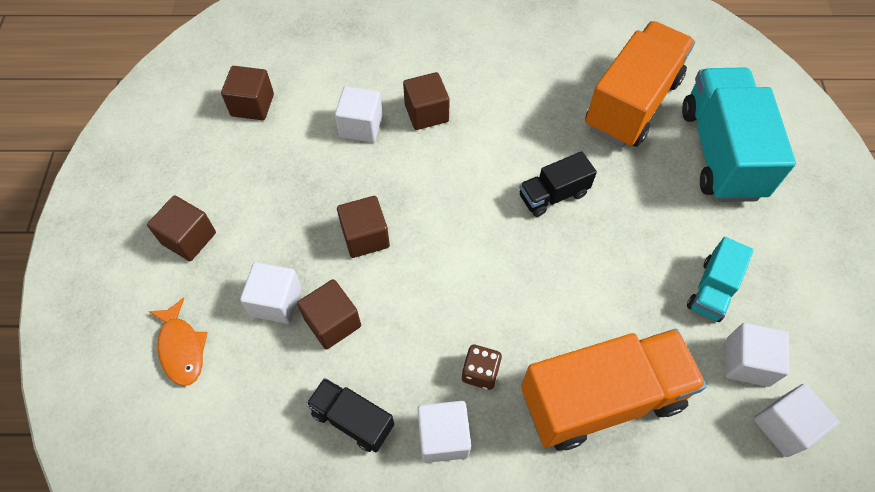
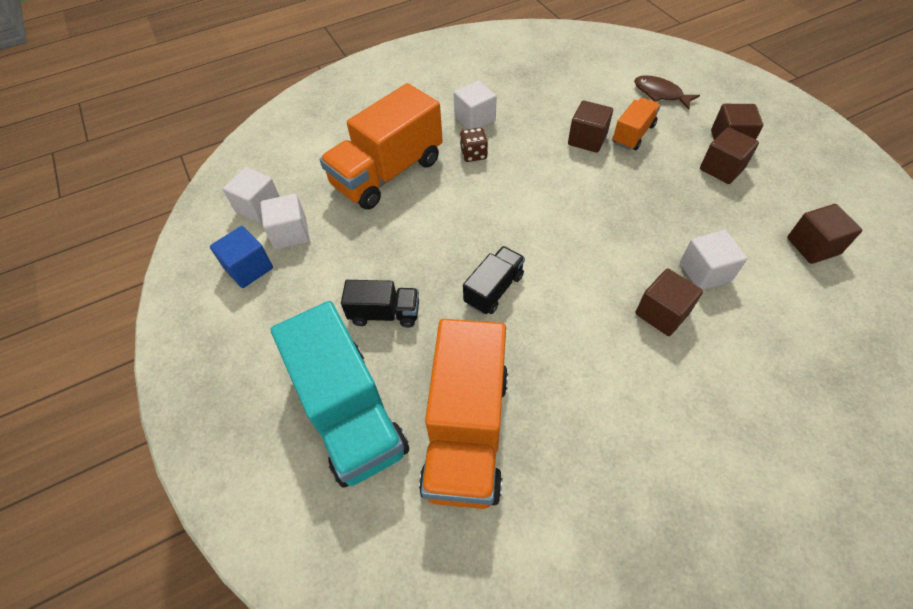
camera: 155 degrees right, 5 degrees down
orange fish [148,297,208,386] -> brown fish [634,75,700,110]
white cube [240,262,302,324] -> orange truck [613,98,661,150]
black truck [306,378,394,452] -> black truck moved to [341,280,419,328]
brown cube [337,196,390,258] -> brown cube moved to [700,127,759,184]
turquoise truck [687,237,754,322] -> none
none -> blue cube [210,226,273,288]

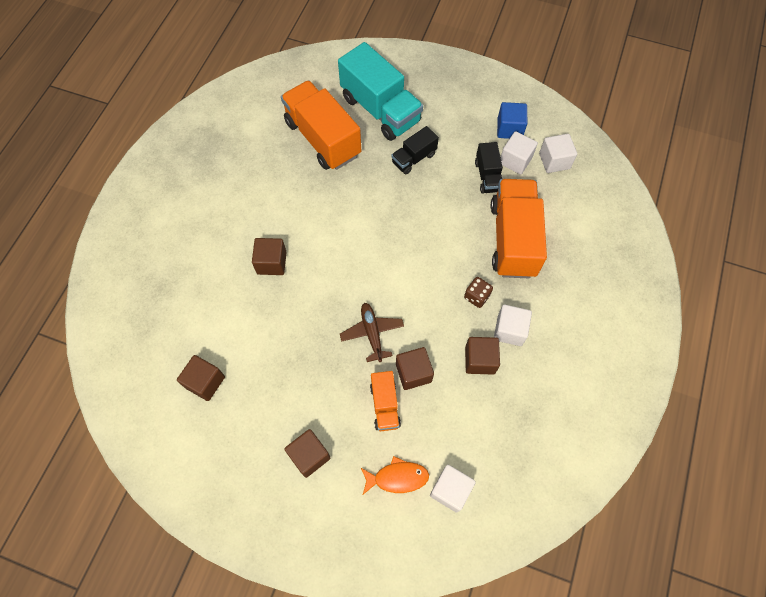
camera: 135 degrees right, 10 degrees up
turquoise truck [271,301,409,488] -> turquoise truck turned 150 degrees counterclockwise [338,42,423,141]
black truck [463,246,525,314] -> black truck moved to [475,142,503,194]
brown fish [634,75,700,110] -> orange fish [361,456,429,494]
white cube [680,230,747,290] -> white cube moved to [430,465,476,513]
brown cube [700,127,759,184] -> brown cube moved to [465,337,500,375]
none -> brown plane [340,303,404,362]

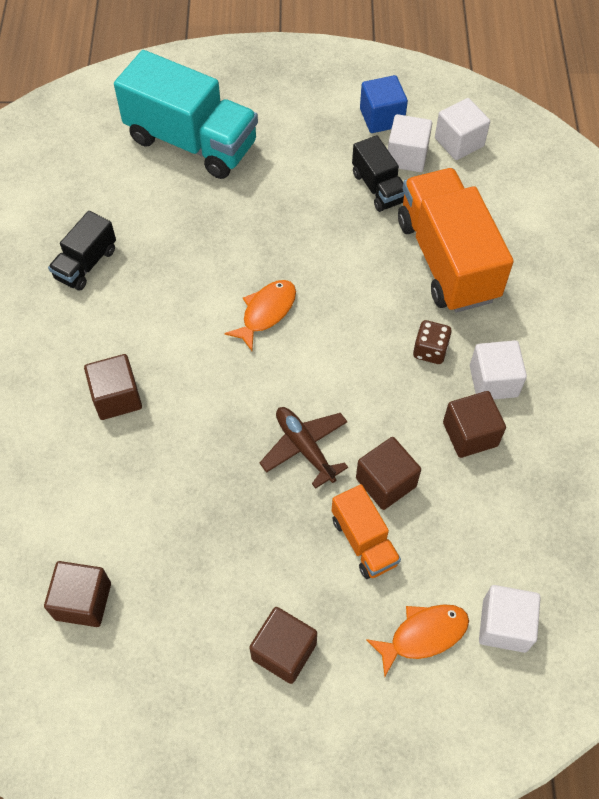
camera: 20 degrees left, 5 degrees down
orange truck [281,80,361,170] -> none
black truck [391,126,439,174] -> black truck moved to [48,211,116,291]
none -> orange fish [224,280,296,351]

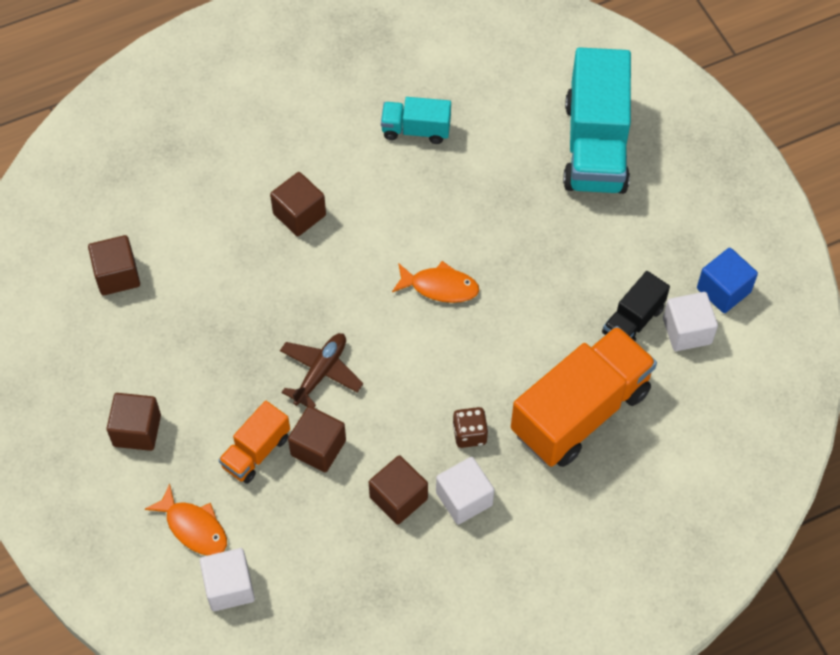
camera: 65 degrees right, 0 degrees up
black truck [48,211,116,291] -> turquoise truck [381,97,451,144]
white cube [435,98,490,160] -> none

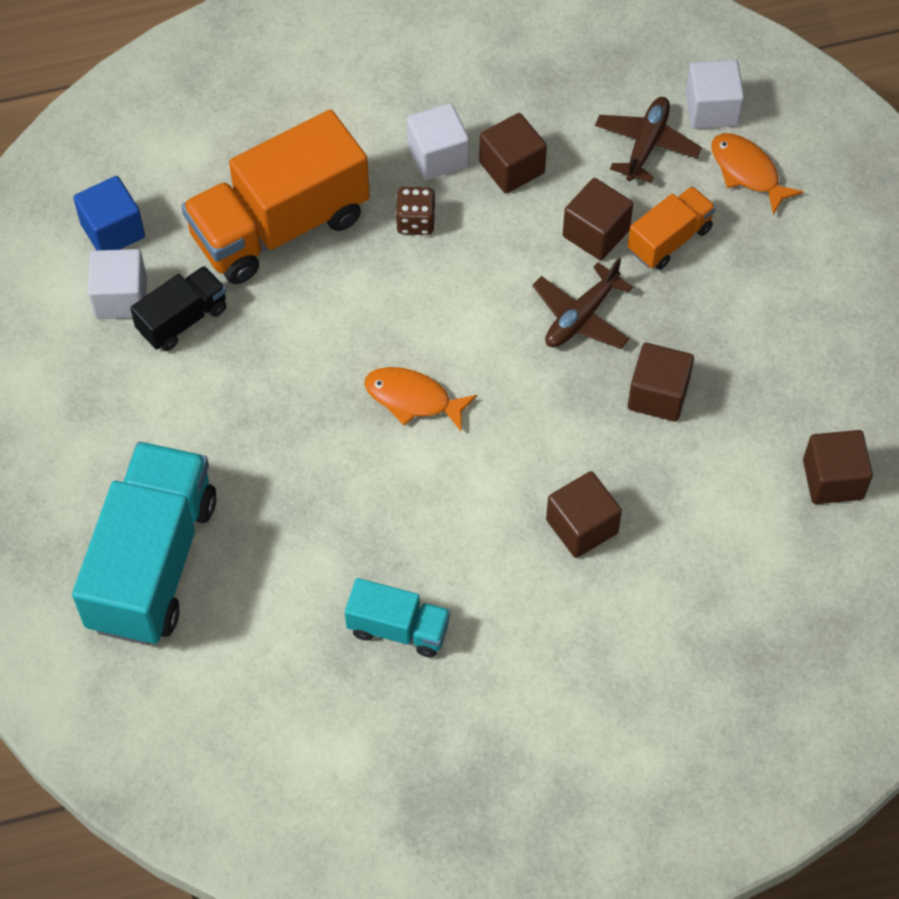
camera: 170 degrees left, 0 degrees up
brown cube [106,393,161,451] -> brown cube moved to [628,343,694,421]
blue cube [697,248,758,313] -> blue cube moved to [73,176,145,250]
none -> brown plane [595,97,702,183]

